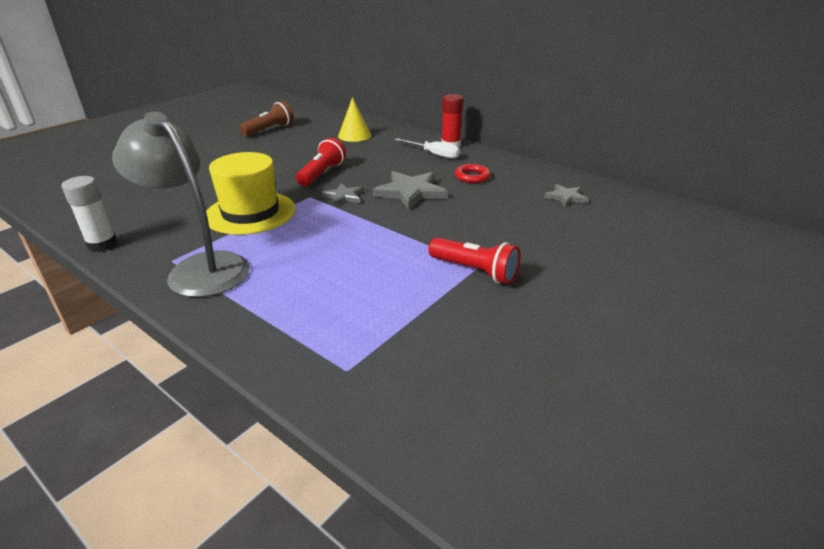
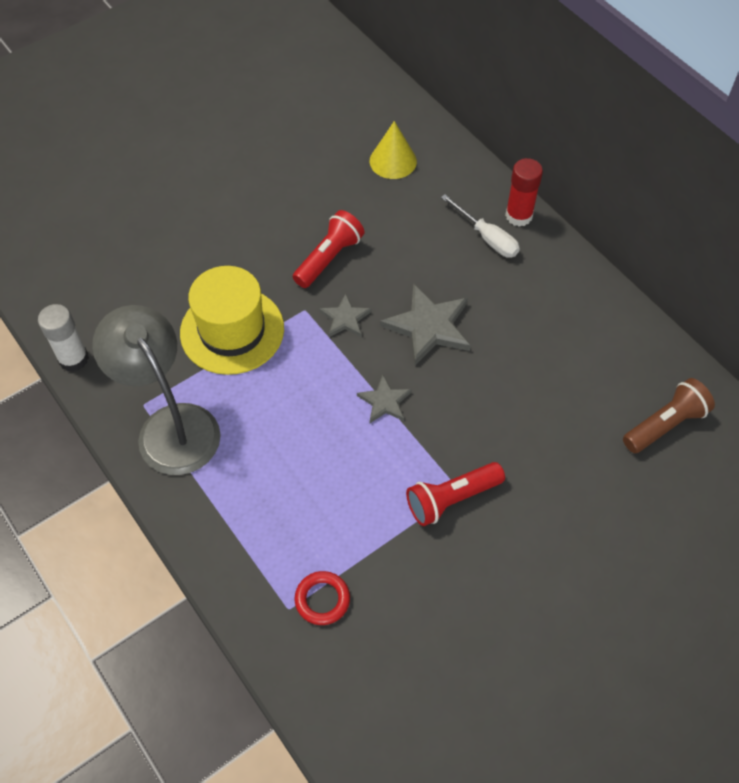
camera: 15 degrees right, 25 degrees up
brown flashlight [239,101,293,136] -> brown flashlight moved to [623,378,715,453]
red flashlight [428,238,520,284] -> red flashlight turned 105 degrees clockwise [406,462,505,526]
red ring [455,164,491,183] -> red ring moved to [295,571,350,625]
grey star [544,184,589,207] -> grey star moved to [357,375,412,423]

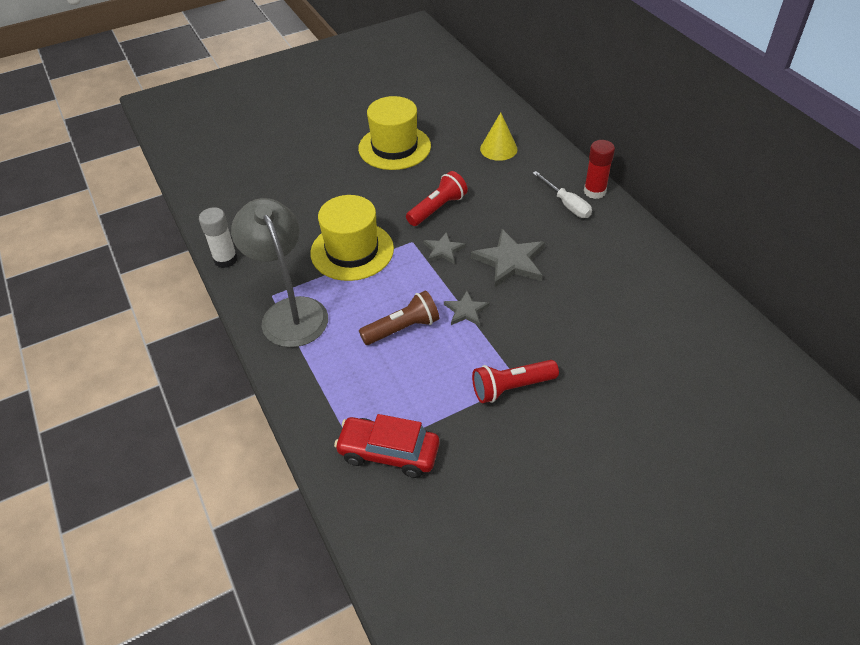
camera: 10 degrees right, 10 degrees down
red ring [295,571,350,625] -> red car [334,414,439,478]
brown flashlight [623,378,715,453] -> brown flashlight moved to [359,291,439,345]
none -> yellow hat [358,96,431,170]

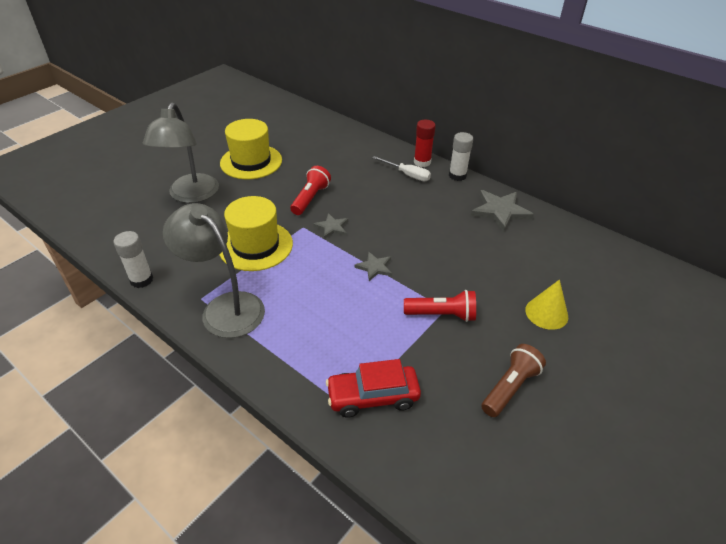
camera: 25 degrees left, 5 degrees down
brown flashlight [359,291,439,345] -> brown flashlight moved to [481,344,546,417]
grey star [471,229,545,287] -> grey star moved to [471,190,534,232]
red flashlight [472,360,559,403] -> red flashlight turned 135 degrees counterclockwise [404,290,476,322]
yellow cone [480,112,518,161] -> yellow cone moved to [525,279,568,330]
none -> grey lamp [143,103,219,203]
none -> white glue stick [449,132,473,181]

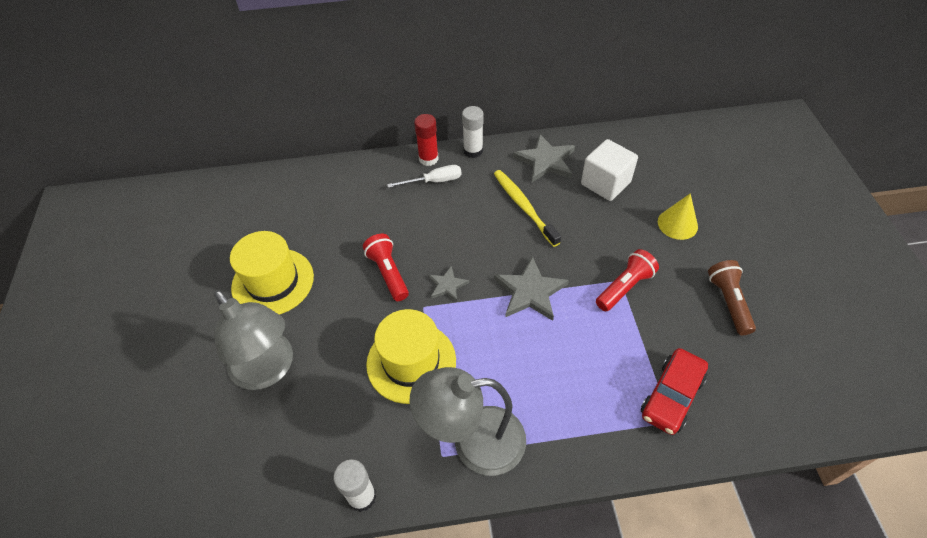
camera: 45 degrees left, 10 degrees up
grey star [354,252,392,281] -> grey star [494,256,569,321], size x1.75
none -> yellow toothbrush [494,170,561,247]
none -> white cube [581,139,638,201]

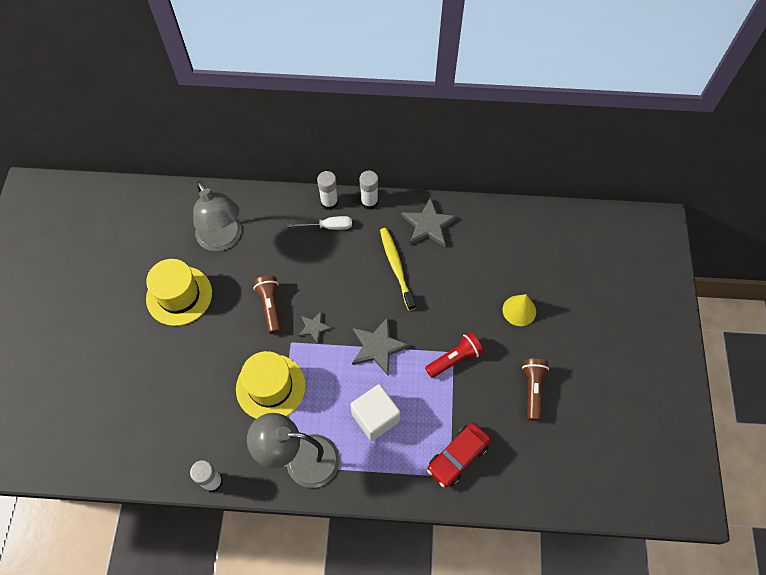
camera: 10 degrees right, 10 degrees up
grey lamp [214,290,293,390] -> grey lamp moved to [193,181,242,251]
red flashlight [363,234,409,301] -> brown flashlight [253,276,281,334]
red glue stick [414,114,439,166] -> white glue stick [317,171,338,210]
white cube [581,139,638,201] -> white cube moved to [350,384,401,441]

